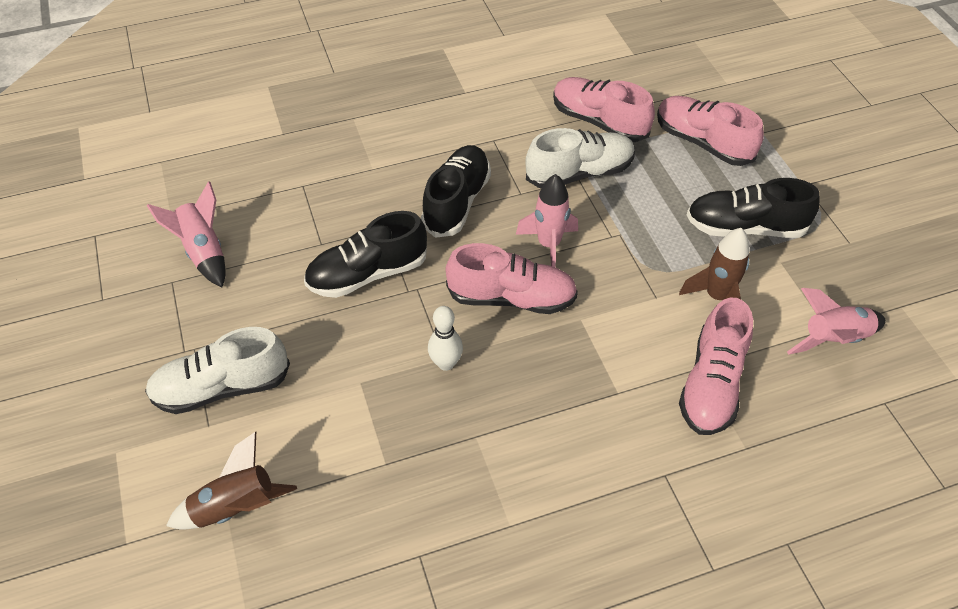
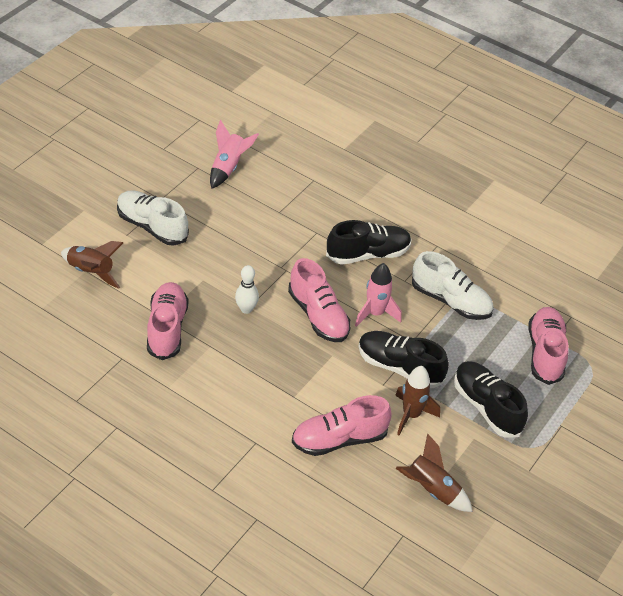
camera: 50 degrees right, 5 degrees down
black shoe [304,211,427,298] -> black shoe moved to [358,331,449,388]
pink shoe [553,77,655,142] -> pink shoe moved to [147,282,189,360]
pink rocket [787,288,886,354] -> brown rocket [395,433,473,512]

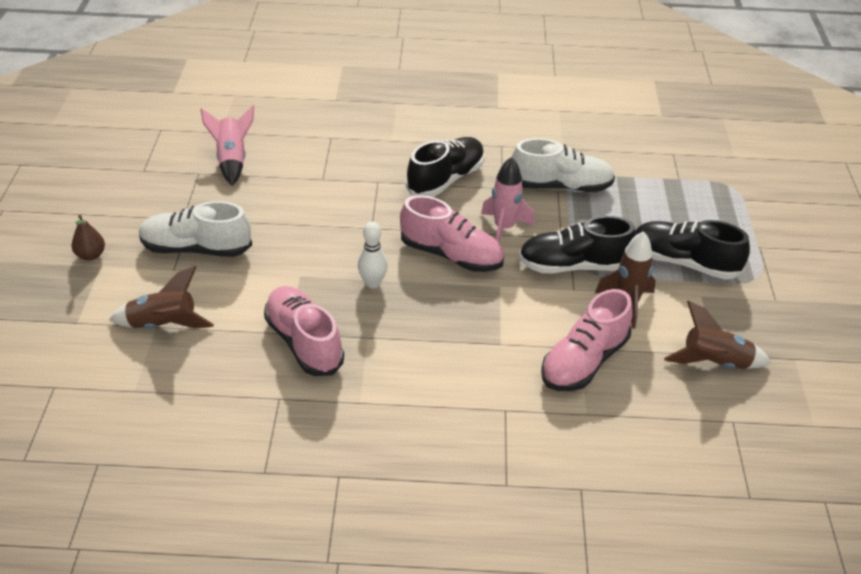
camera: 30 degrees left, 5 degrees down
pink shoe [528,307,569,385] -> none
none -> brown pear [72,215,105,260]

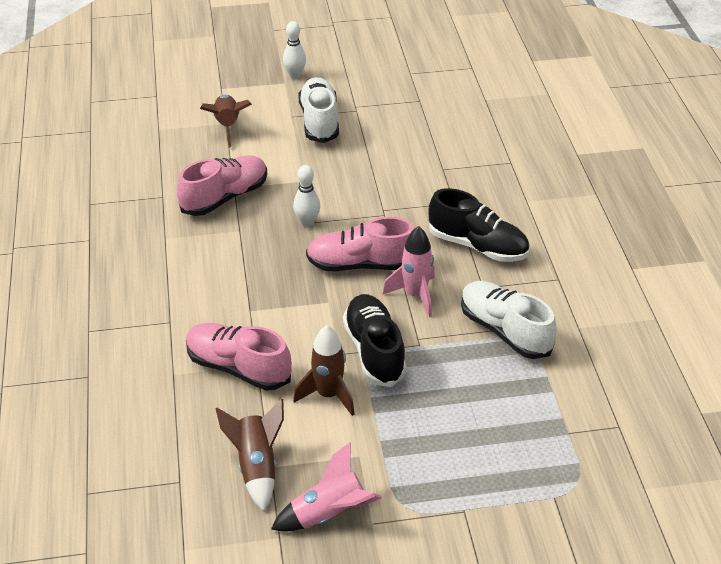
camera: 80 degrees right, 0 degrees up
brown pear [72,215,105,260] -> white bowling pin [283,21,306,79]
pink rocket [200,106,254,186] -> pink rocket moved to [271,442,382,532]
pink shoe [400,195,504,272] -> pink shoe turned 75 degrees clockwise [306,217,415,271]
white shoe [512,138,615,192] -> white shoe turned 150 degrees clockwise [461,281,557,359]
black shoe [636,220,750,280] -> none

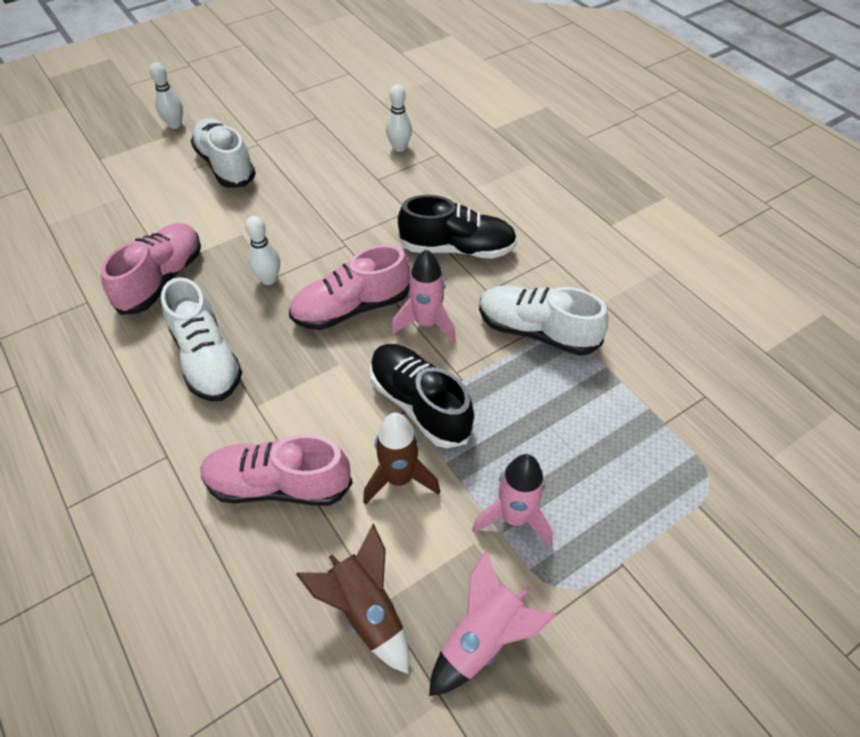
camera: 25 degrees left, 10 degrees up
brown rocket [200,95,252,148] -> none
none -> white shoe [161,277,242,401]
none -> white bowling pin [386,84,412,152]
none -> pink rocket [472,454,553,547]

